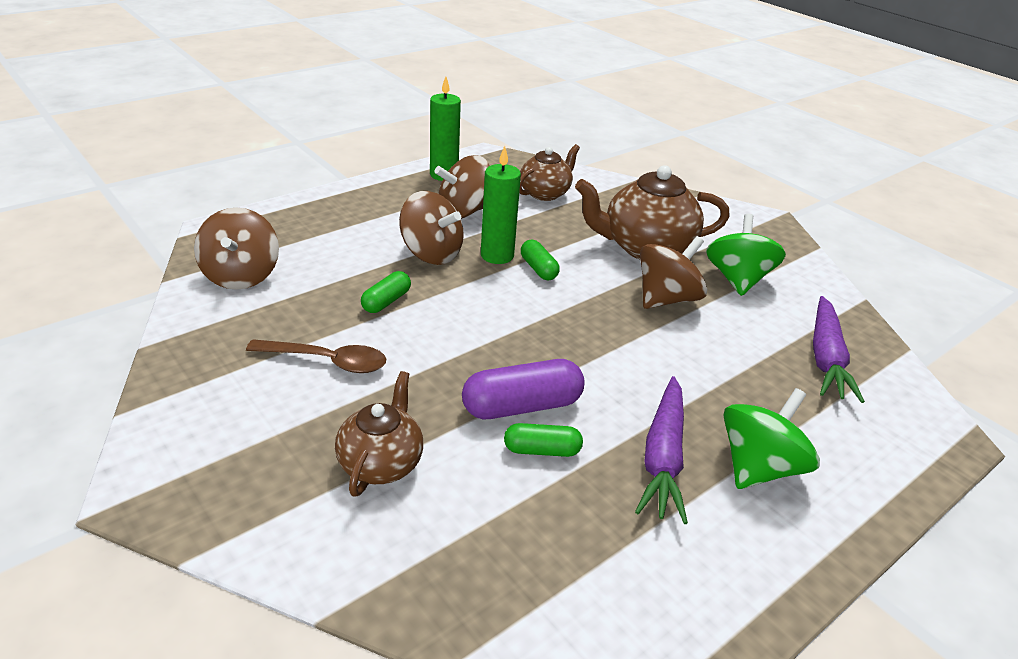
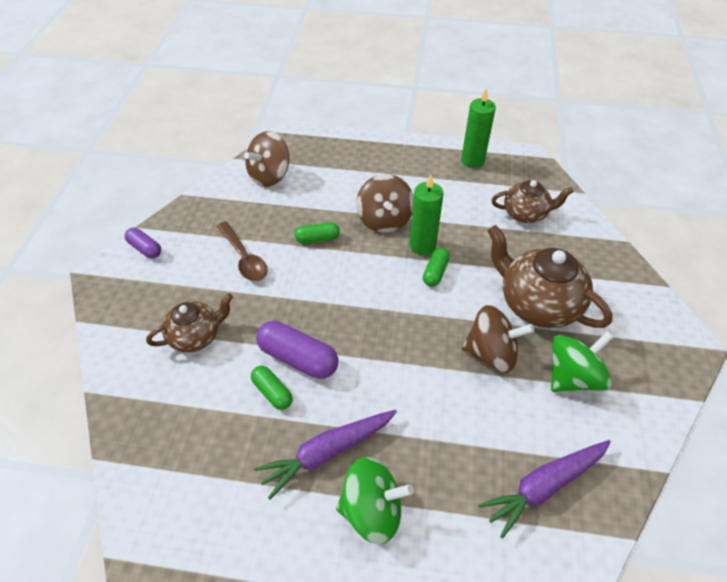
camera: 50 degrees right, 15 degrees up
brown spinning top [434,155,490,219] -> none
none -> purple capsule [125,228,161,258]

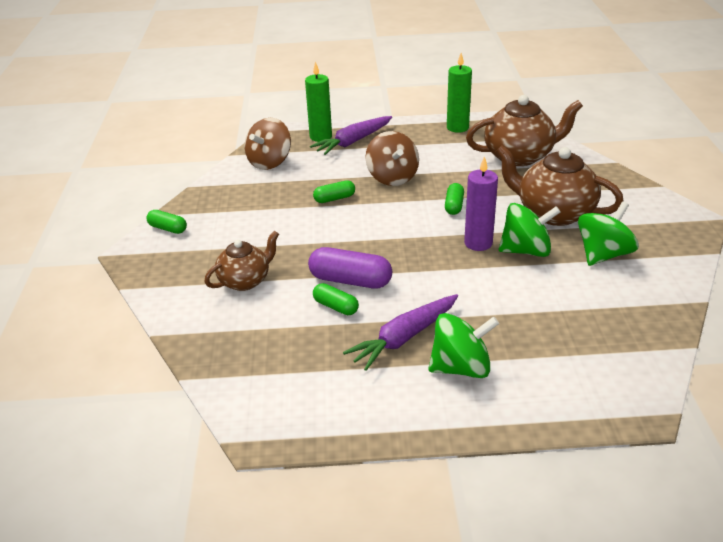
camera: 10 degrees left, 15 degrees down
purple capsule [125,228,161,258] -> green capsule [146,210,187,234]
brown spoon [217,221,268,281] -> none
green candle [409,175,444,255] -> green candle moved to [305,61,332,142]
brown spinning top [462,305,534,373] -> green spinning top [499,203,560,257]
purple carrot [478,440,611,538] -> purple carrot moved to [310,116,392,155]
brown teapot [492,180,574,223] -> brown teapot [466,95,583,166], size x1.62
none -> purple candle [464,156,498,251]

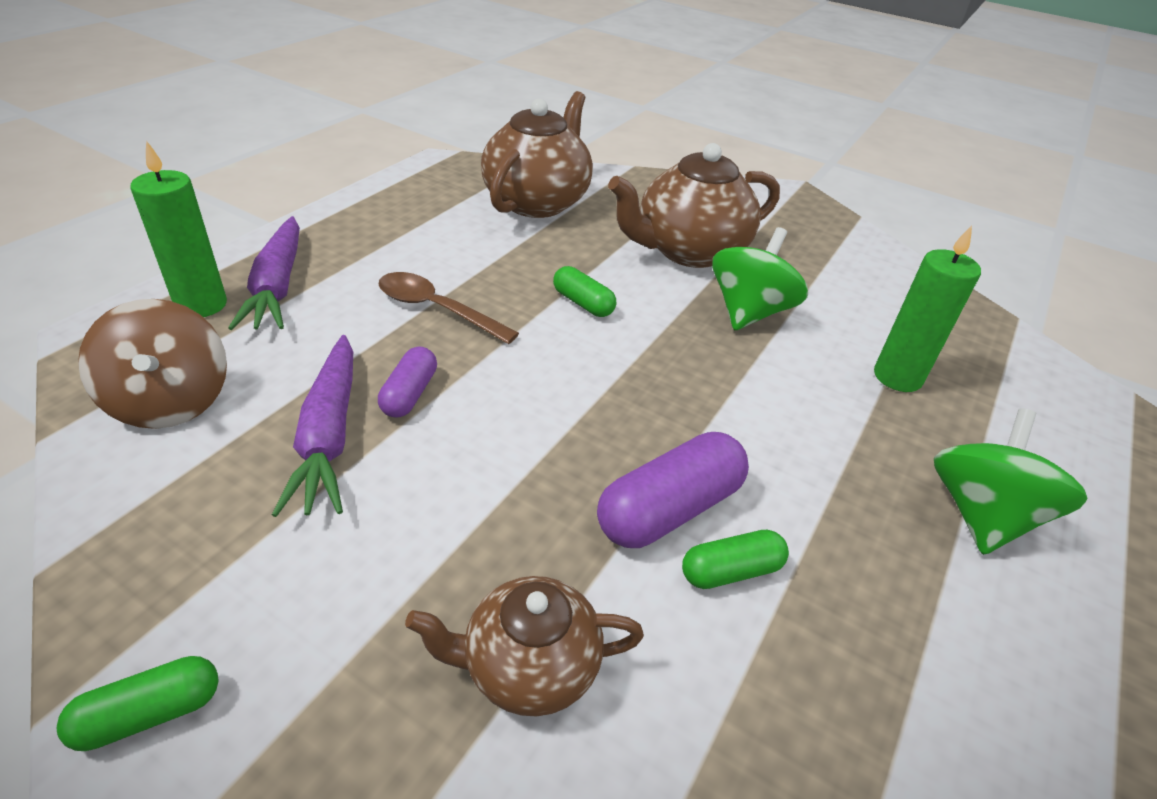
camera: 60 degrees left, 5 degrees up
brown teapot [204,231,279,291] -> brown teapot turned 90 degrees counterclockwise [405,576,644,716]
green capsule [313,180,355,203] -> purple capsule [378,346,437,418]
purple carrot [343,294,458,371] -> purple carrot moved to [272,335,353,517]
brown spinning top [365,131,419,186] -> brown spoon [378,272,519,344]
green candle [447,53,472,133] -> green candle moved to [874,225,981,392]
purple candle [464,156,498,251] -> none
green spinning top [578,201,639,266] -> none

